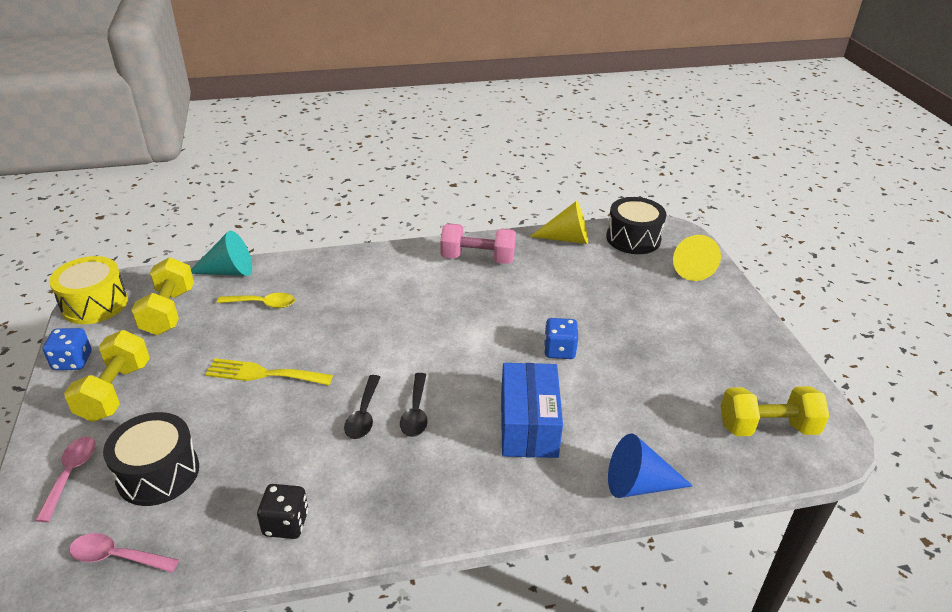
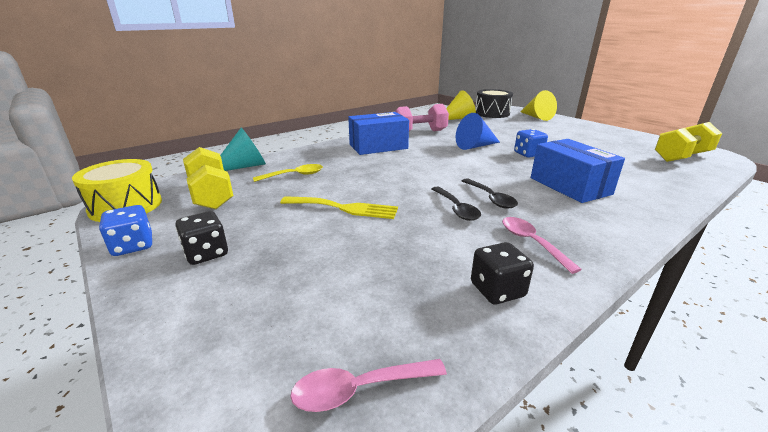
camera: 25 degrees left, 10 degrees down
pink spoon [35,437,96,522] -> pink spoon moved to [502,217,582,274]
yellow dumbbell [64,330,150,422] -> black dice [175,211,228,265]
black drum [103,412,199,506] -> none
yellow fork [205,358,333,385] -> yellow fork turned 150 degrees counterclockwise [280,196,398,219]
blue cone [608,434,693,498] -> blue cone moved to [456,113,500,150]
none -> blue box [348,112,409,155]

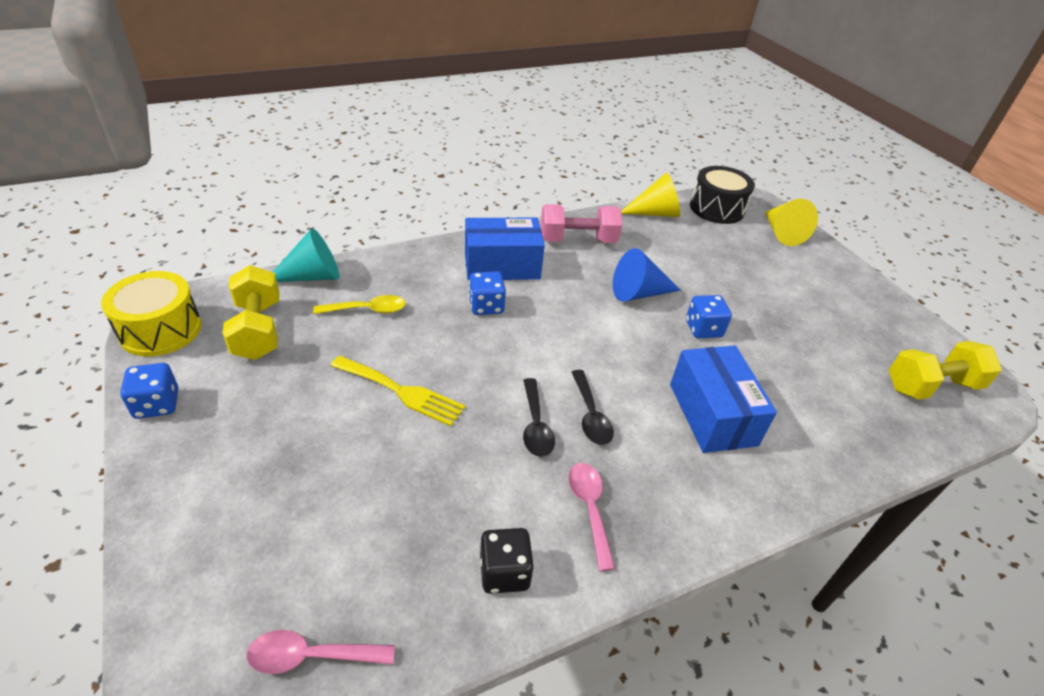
camera: 10 degrees right, 15 degrees up
black dice [175,211,228,265] -> none
none -> blue dice [469,272,506,315]

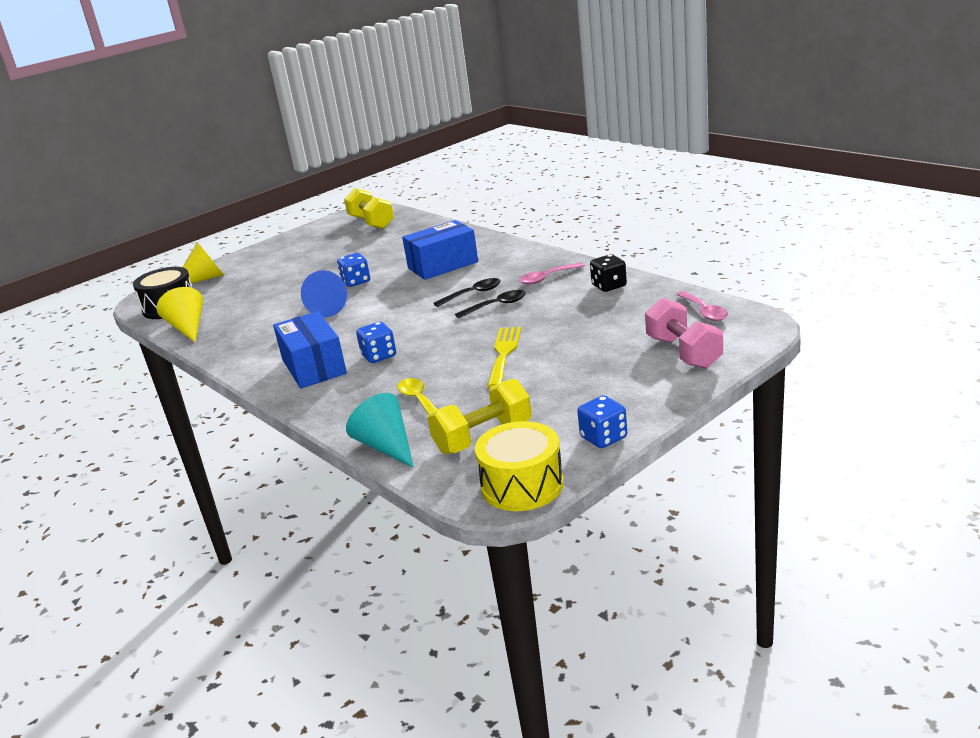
camera: 100 degrees left, 15 degrees down
pink dumbbell [541,204,622,243] -> pink dumbbell moved to [645,298,723,369]

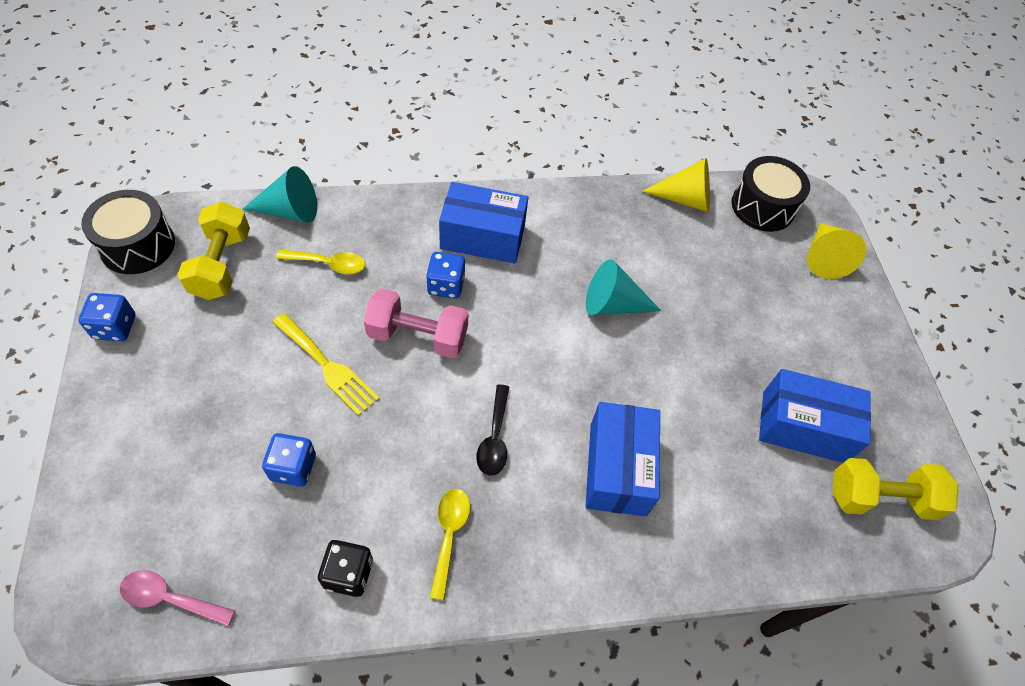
camera: 115 degrees right, 30 degrees up
blue cone [301,270,347,317] -> turquoise cone [586,259,661,315]
blue dice [337,253,370,287] -> blue dice moved to [262,433,316,487]
black spoon [455,290,526,319] -> none
yellow drum [475,421,564,511] -> black drum [81,190,175,274]
pink spoon [519,262,585,285] -> yellow spoon [430,489,470,600]
pink dumbbell [645,298,723,369] -> pink dumbbell moved to [364,289,468,358]
none -> blue box [759,369,871,463]

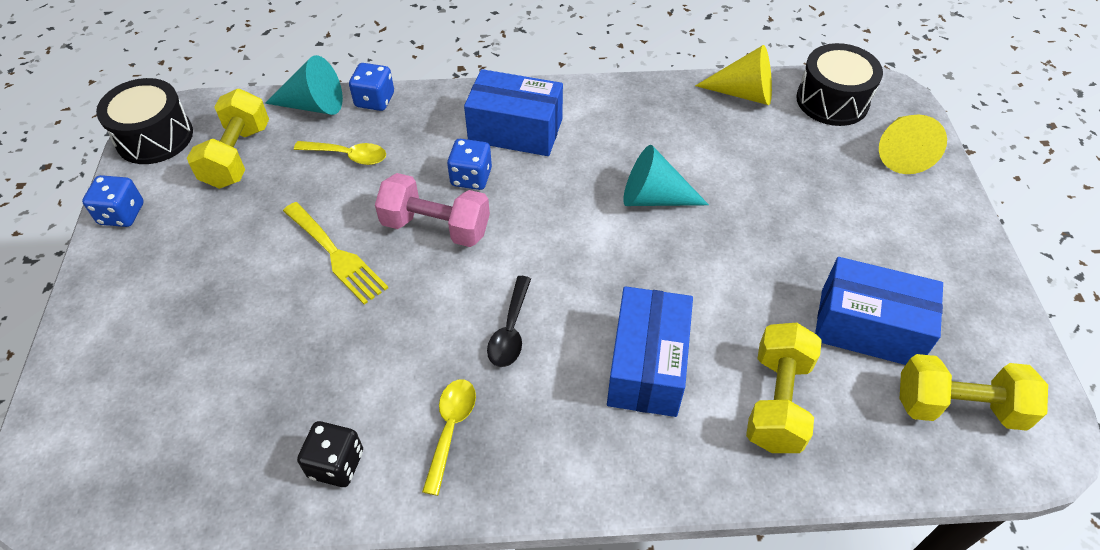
camera: 10 degrees right, 5 degrees down
pink spoon [120,570,235,626] -> none
blue dice [262,433,316,487] -> blue dice moved to [349,63,394,111]
none -> yellow dumbbell [746,323,822,453]

